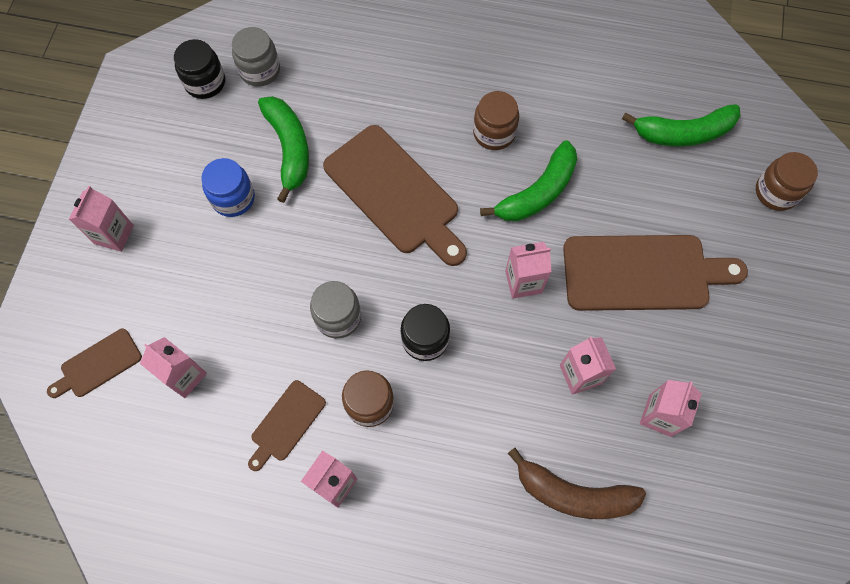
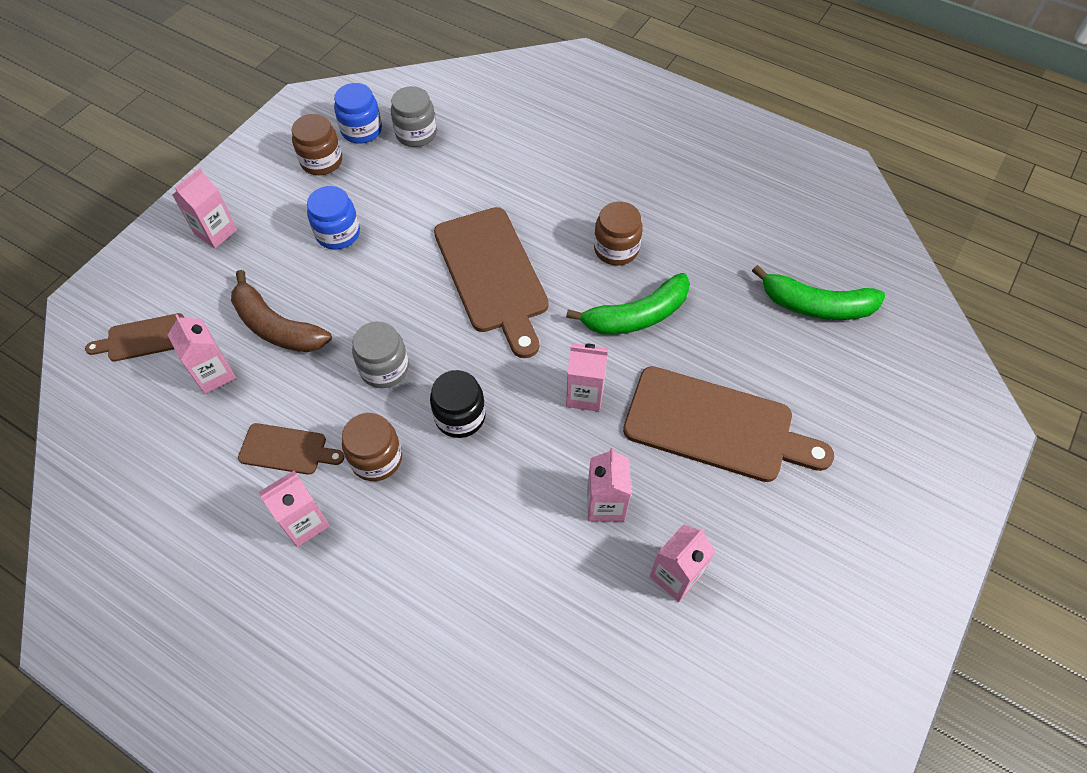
camera: 20 degrees right, 10 degrees down
black jar [174,39,225,99] -> blue jar [334,83,382,144]
brown cutting board [248,380,326,471] -> brown cutting board turned 135 degrees counterclockwise [238,423,345,475]
green banana [258,96,309,203] -> none
brown banana [508,448,646,519] -> brown banana moved to [231,270,332,352]
brown jar [756,152,818,211] -> brown jar moved to [292,114,342,175]

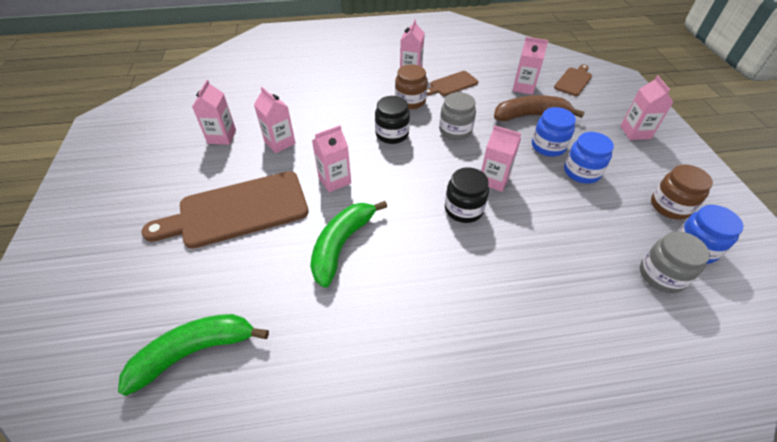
camera: 140 degrees right, 10 degrees down
brown cutting board [434,207,549,358] -> black jar [445,167,489,223]
brown jar [594,201,643,265] -> none
none -> pink carton [481,125,521,192]
none -> blue jar [532,107,576,157]

